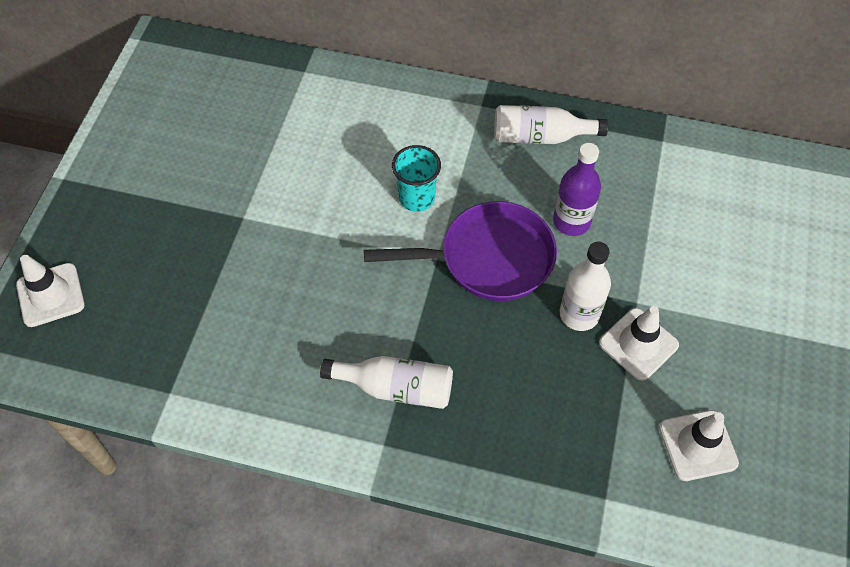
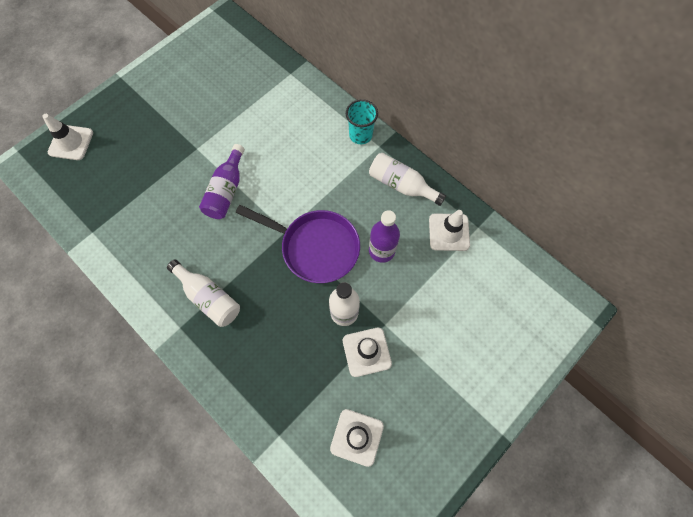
camera: 30 degrees right, 10 degrees up
turquoise cup [392,145,441,212] -> turquoise cup moved to [346,99,378,144]
none -> purple bottle [199,144,245,219]
none -> white traffic cone [429,210,470,251]

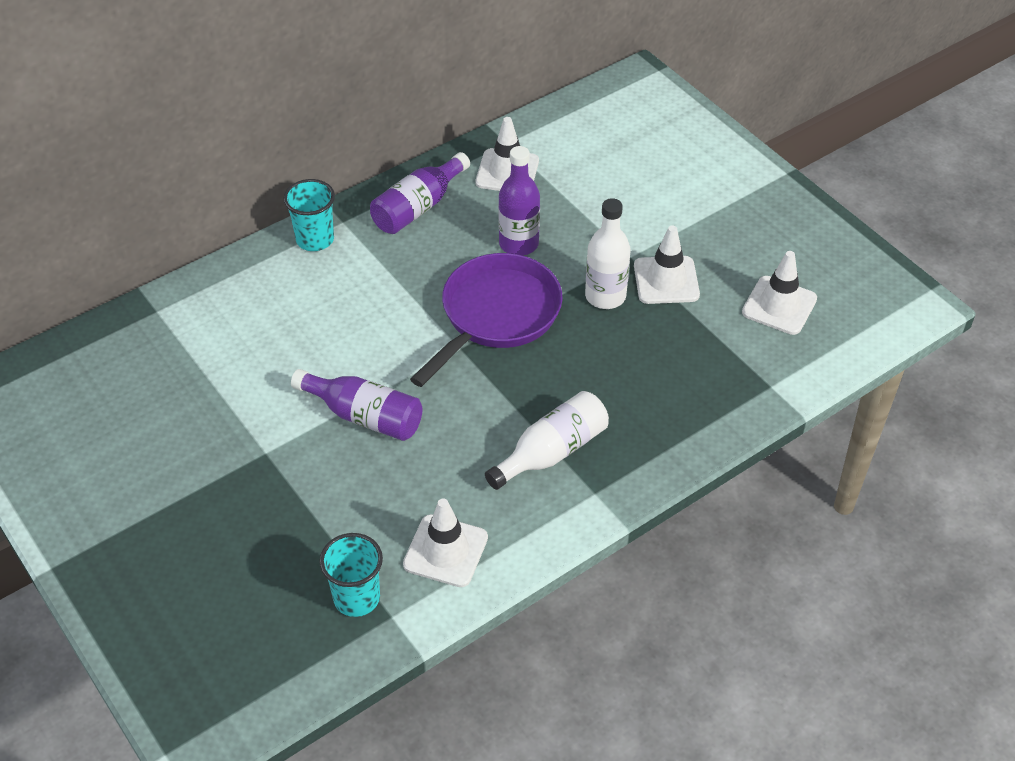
camera: 80 degrees left, 20 degrees down
white traffic cone [42,114,93,160] -> white traffic cone moved to [403,499,488,587]
white bottle [369,153,446,206] -> purple bottle [370,152,470,234]
none -> turquoise cup [319,533,383,617]

